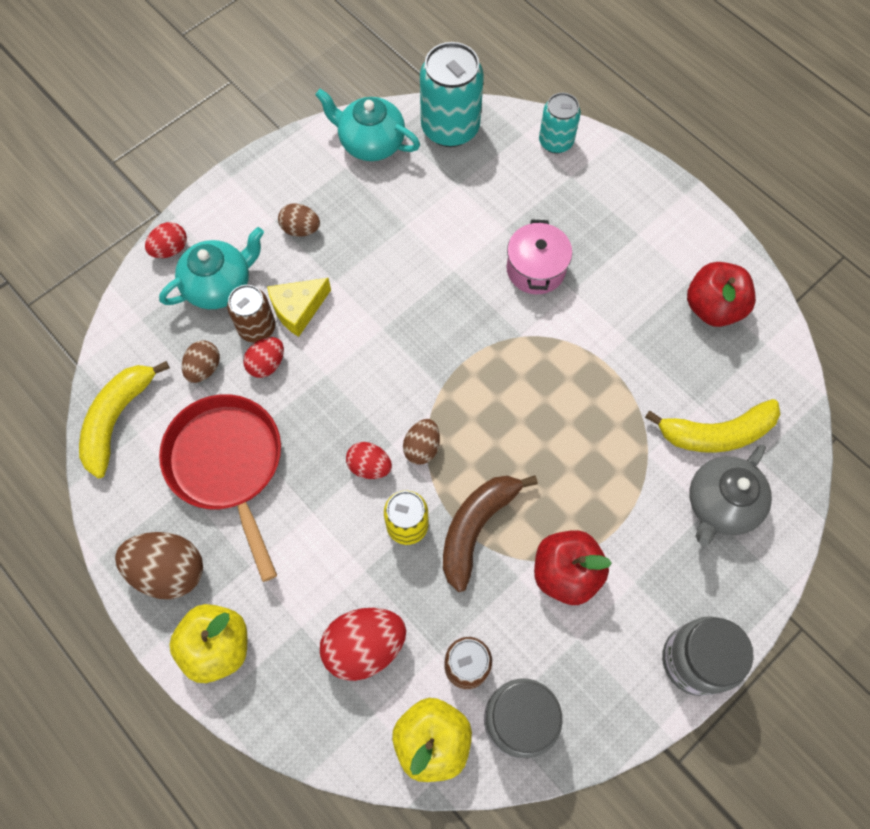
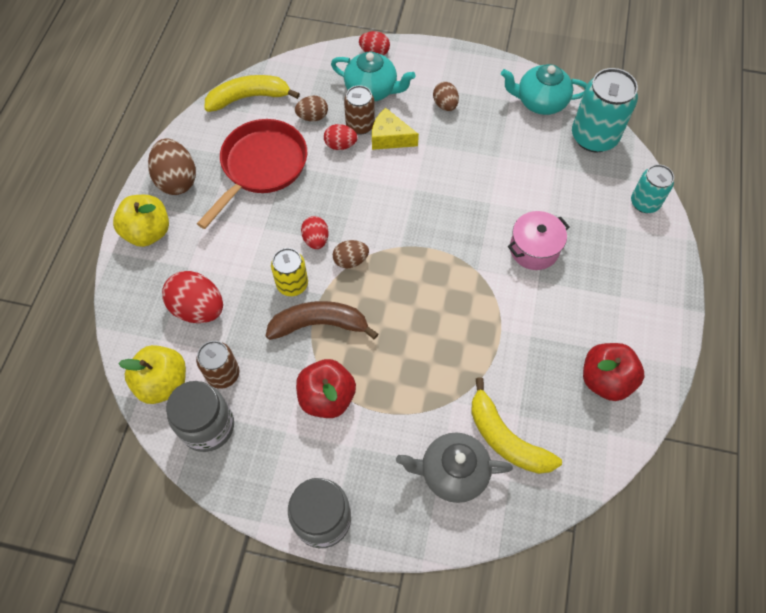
camera: 55 degrees right, 5 degrees down
turquoise teapot [315,89,420,161] -> turquoise teapot turned 75 degrees counterclockwise [501,64,587,115]

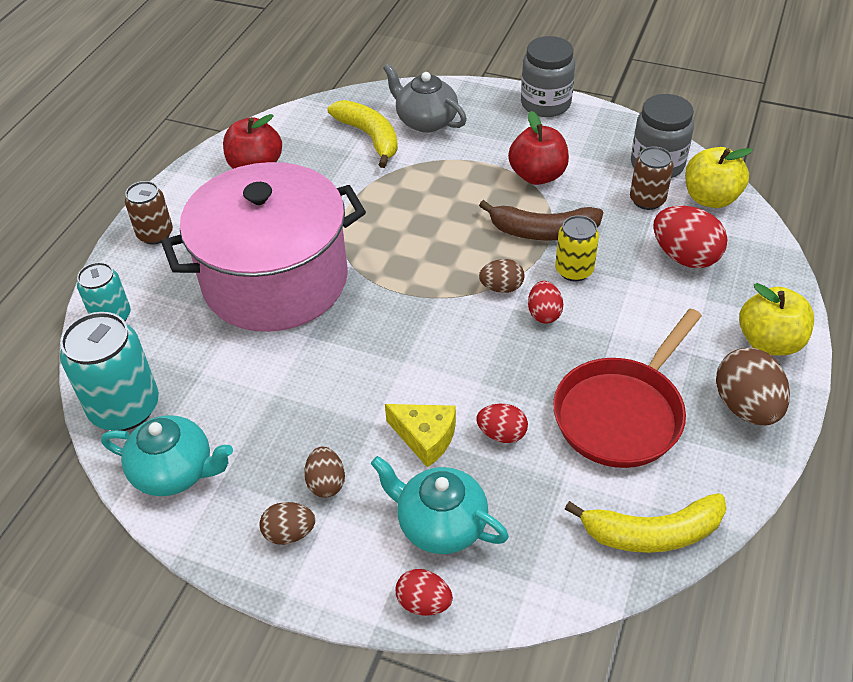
camera: 170 degrees left, 15 degrees down
brown egg [295,96,328,121] -> brown egg moved to [260,502,315,545]
brown can [344,85,375,135] -> brown can moved to [125,181,173,245]
grey teapot [396,432,513,503] -> grey teapot turned 150 degrees counterclockwise [383,63,467,133]
pink pot [508,211,569,270] -> pink pot [161,162,366,332], size x2.39

